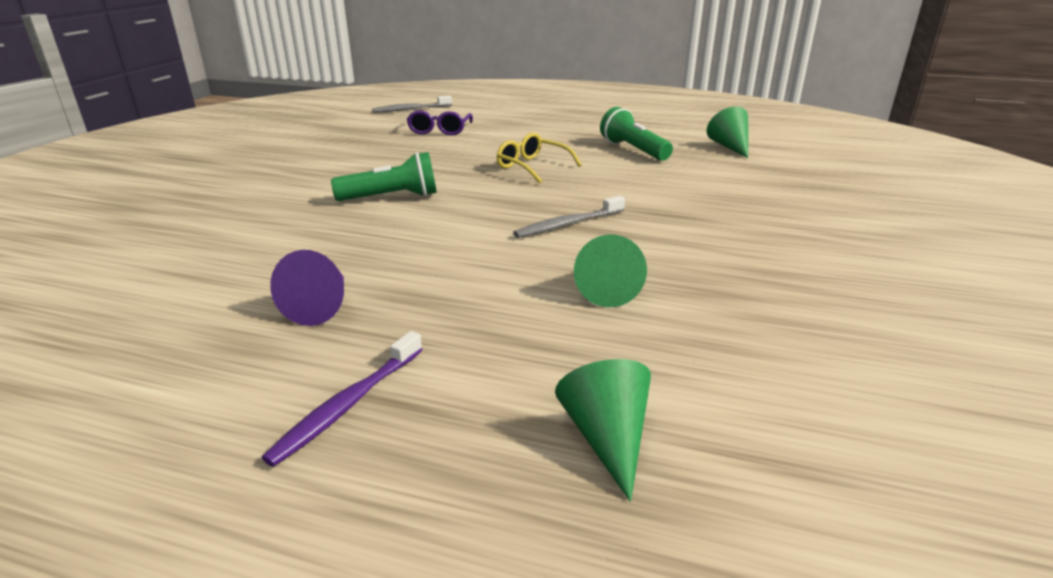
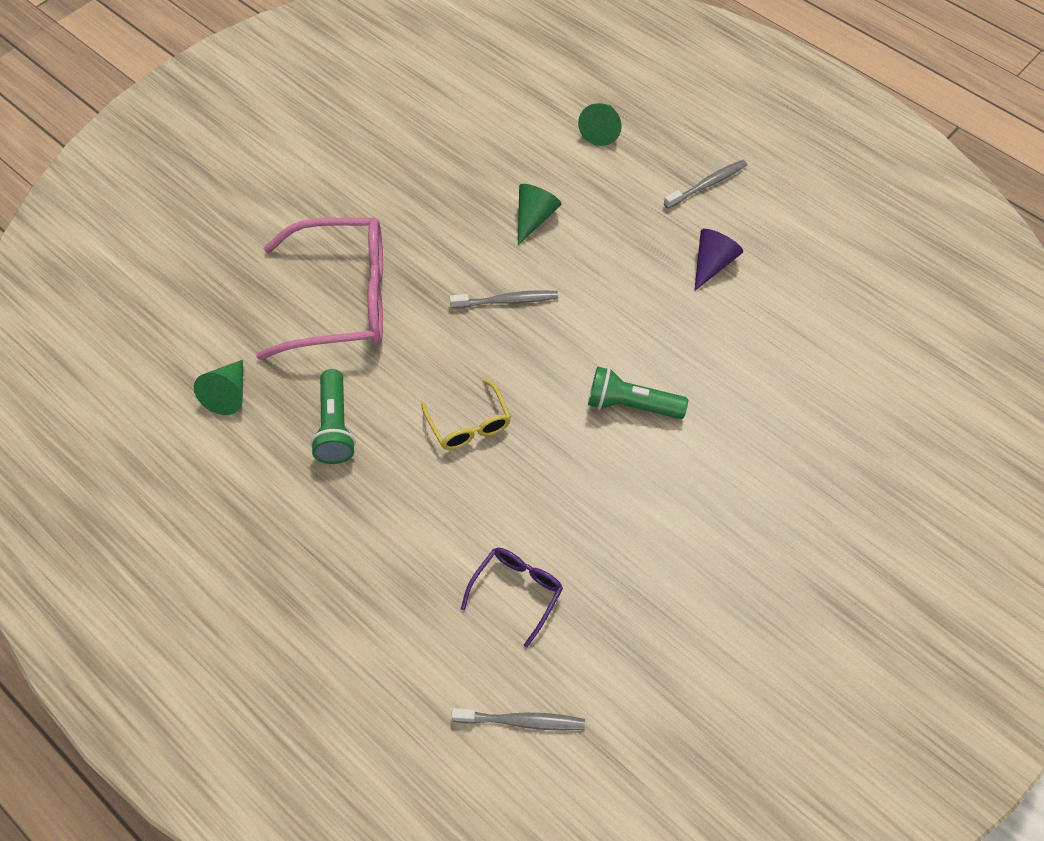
camera: 155 degrees left, 30 degrees up
purple toothbrush [262,331,423,467] -> grey toothbrush [664,160,747,209]
none -> pink glasses [256,218,383,360]

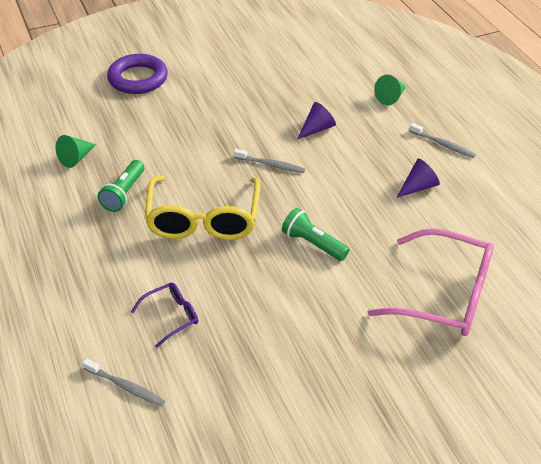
camera: 25 degrees right, 15 degrees down
pink glasses [256,218,383,360] -> pink glasses moved to [368,228,494,336]
yellow glasses [421,379,511,450] -> yellow glasses [145,176,260,240], size x2.07
green cone [518,184,561,245] -> purple cone [298,102,336,139]
grey toothbrush [664,160,747,209] -> grey toothbrush turned 45 degrees clockwise [409,123,476,158]
none -> purple ring [107,54,168,94]

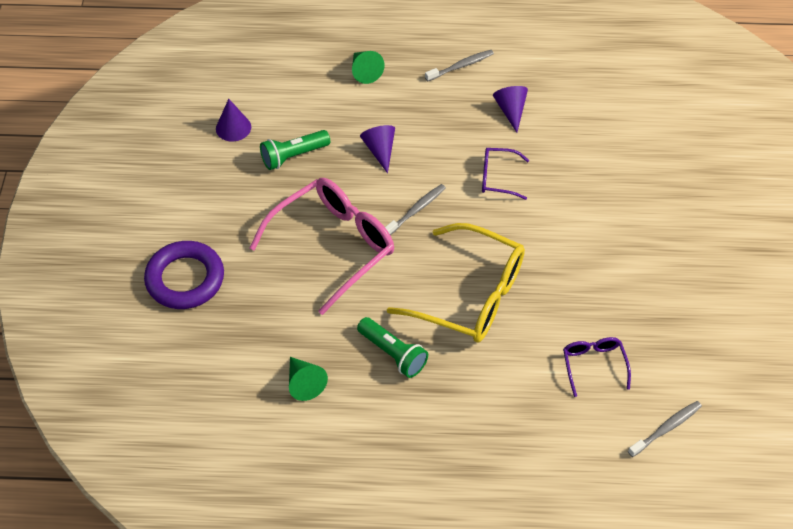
camera: 65 degrees left, 10 degrees up
green flashlight [282,208,349,261] -> green flashlight moved to [260,130,330,170]
pink glasses [368,228,494,336] -> pink glasses moved to [250,178,394,315]
none -> purple cone [216,99,251,142]
none -> purple glasses [482,148,529,200]

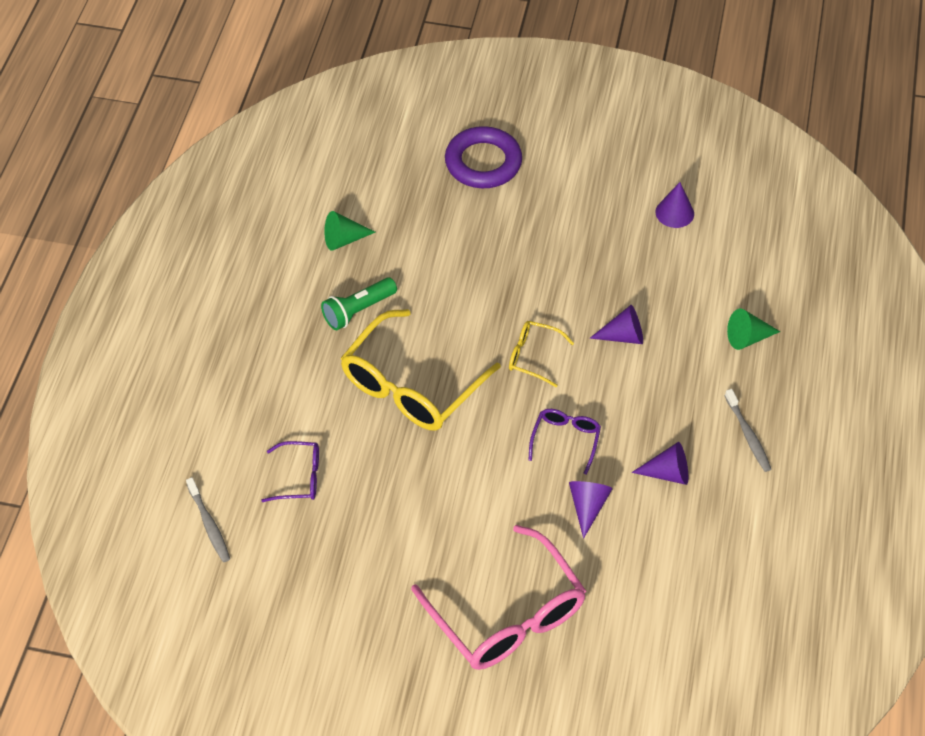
camera: 100 degrees right, 0 degrees up
pink glasses [250,178,394,315] -> pink glasses moved to [411,525,586,670]
green flashlight [260,130,330,170] -> none
grey toothbrush [385,184,446,235] -> yellow glasses [509,321,574,387]
none -> purple cone [569,481,613,539]

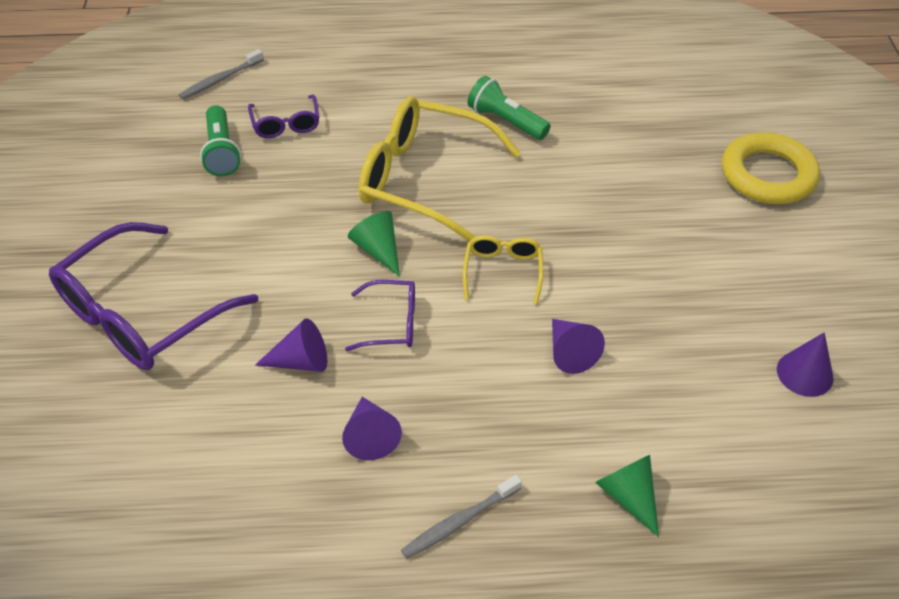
camera: 75 degrees right, 5 degrees down
green cone [324,211,376,251] -> green cone moved to [348,211,400,277]
pink glasses [411,525,586,670] -> purple glasses [49,222,258,370]
purple ring [445,126,522,188] -> yellow ring [722,132,820,204]
none -> green flashlight [200,105,241,176]

